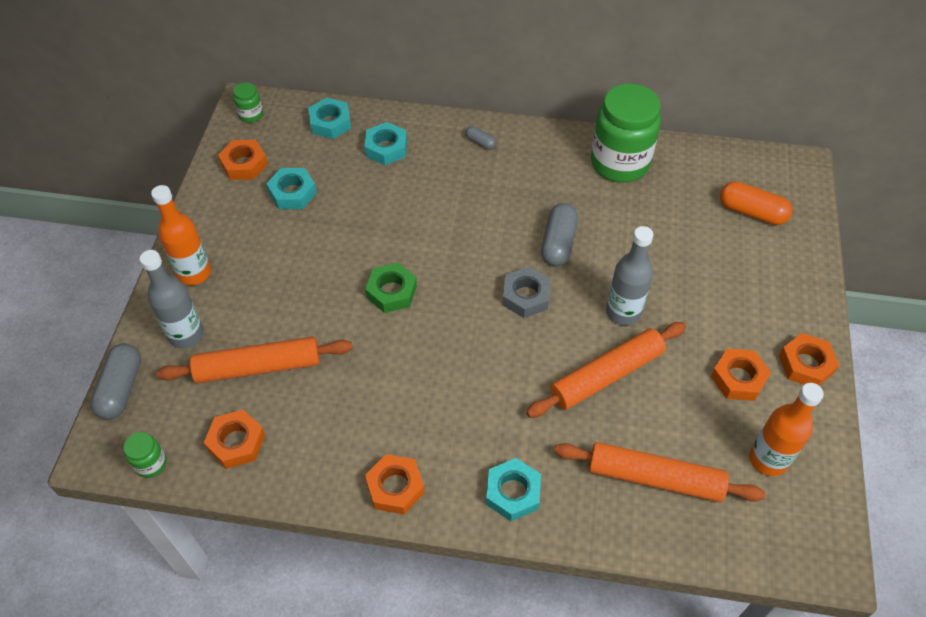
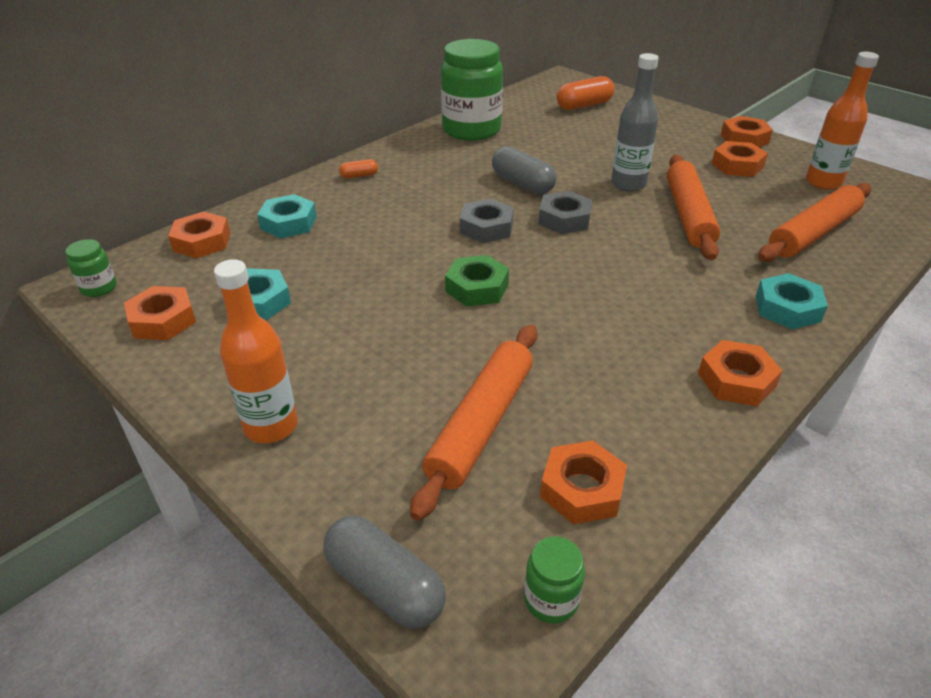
camera: 55 degrees left, 15 degrees down
grey bottle [140,250,204,348] -> none
turquoise nut [308,98,351,139] -> orange nut [168,212,230,258]
grey capsule [466,126,496,150] -> orange capsule [339,159,378,178]
none -> grey nut [460,198,514,243]

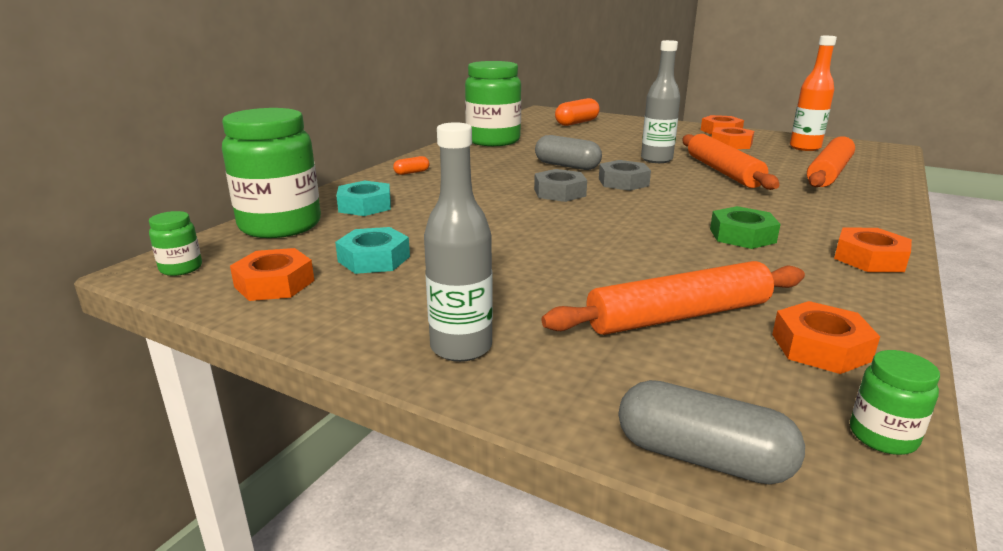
camera: 15 degrees left, 15 degrees down
orange nut [168,212,230,258] -> green jar [222,108,321,238]
orange bottle [214,259,298,443] -> grey bottle [424,122,493,362]
orange rolling pin [410,325,537,521] -> orange rolling pin turned 60 degrees clockwise [542,261,805,335]
green nut [445,255,509,307] -> green nut moved to [710,206,781,249]
turquoise nut [756,273,828,330] -> none

